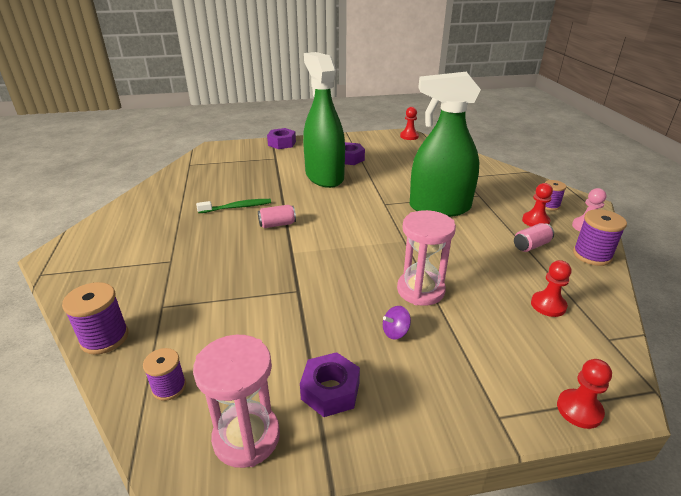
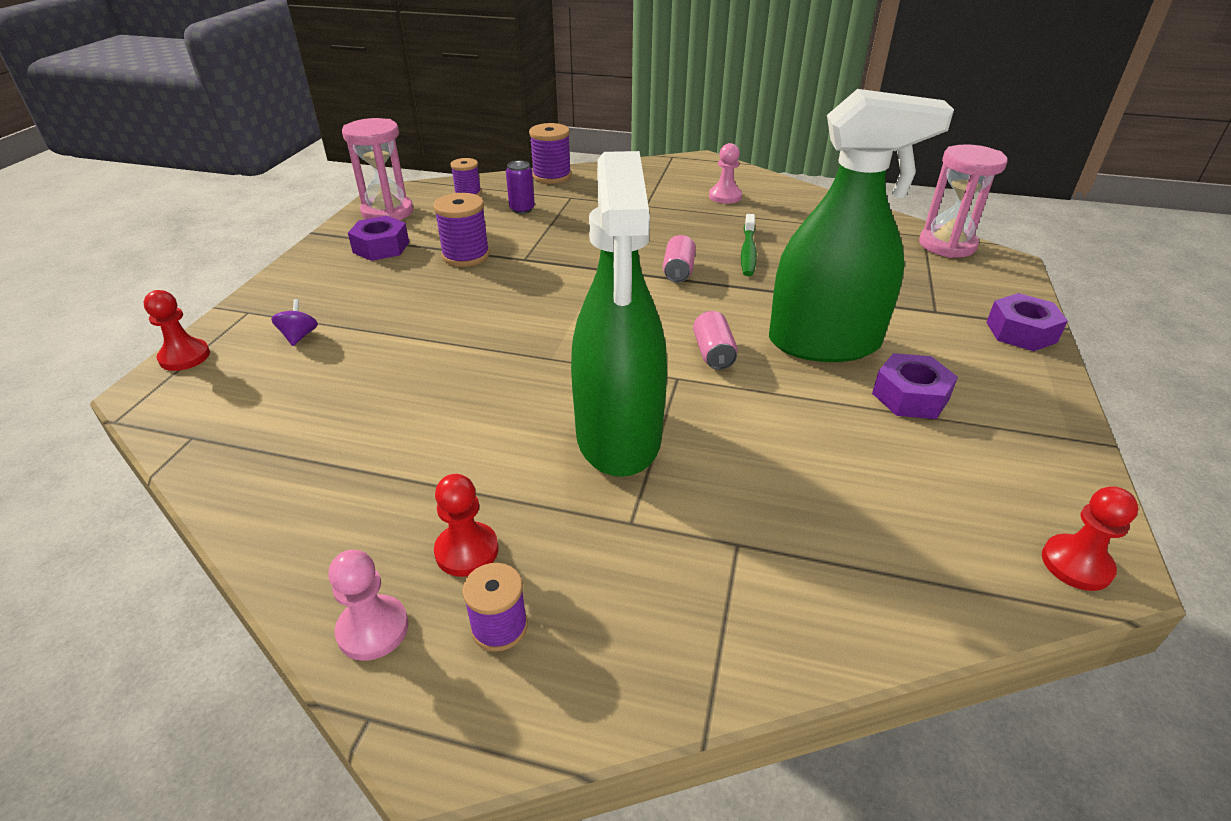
camera: 115 degrees right, 5 degrees up
purple spinning top [383,306,411,340] -> purple spinning top moved to [271,299,318,346]
pink hourglass [397,210,456,306] -> pink hourglass moved to [919,144,1007,258]
green spray bottle [410,72,481,217] -> green spray bottle turned 150 degrees clockwise [571,151,667,477]
pink can [514,223,554,252] -> pink can moved to [693,311,738,370]
red pawn [531,260,571,317] -> none
purple spool [573,209,627,266] -> purple spool moved to [433,193,490,267]
none -> purple can [506,161,535,214]
none -> pink pawn [709,143,742,204]

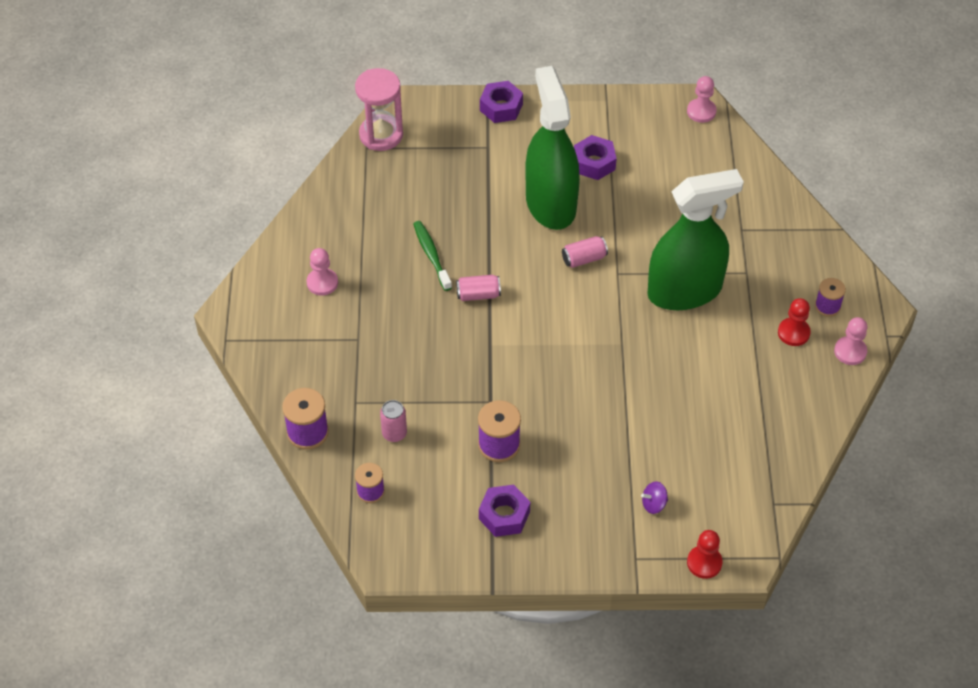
camera: 105 degrees left, 15 degrees up
pink hourglass [342,118,413,220] -> none
purple can [506,161,535,214] -> pink can [380,400,407,442]
green toothbrush [741,214,757,276] -> green toothbrush turned 105 degrees counterclockwise [413,221,452,291]
red pawn [1042,486,1138,591] -> pink pawn [687,76,717,123]

